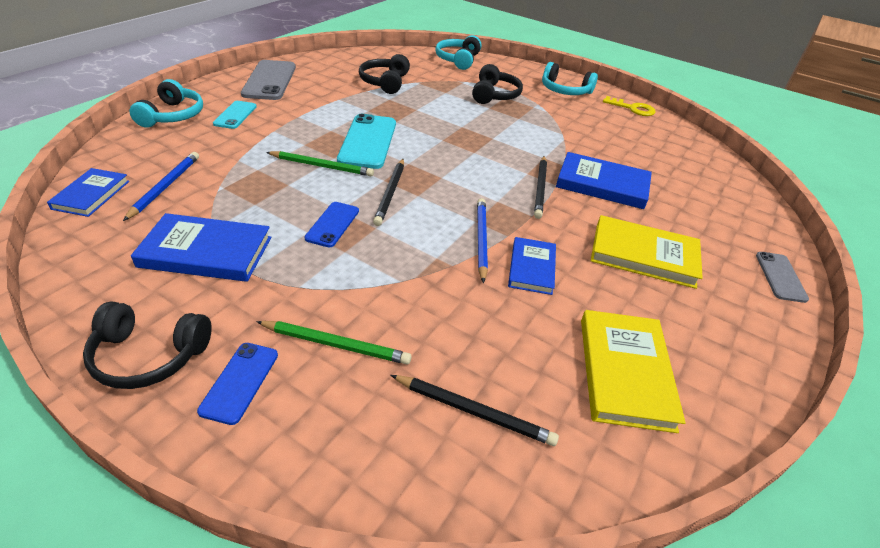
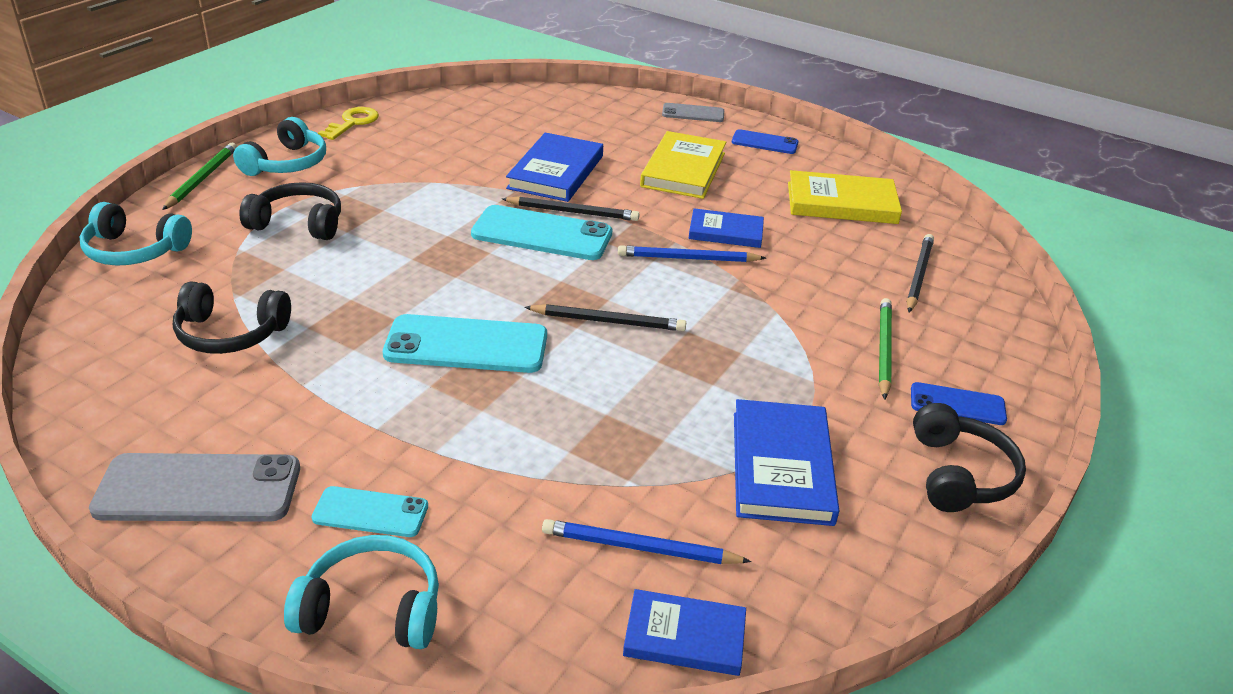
camera: 90 degrees left, 5 degrees down
green pencil [266,151,374,176] -> green pencil moved to [162,142,237,210]
blue phone [305,202,359,248] -> blue phone moved to [732,129,798,154]
none -> turquoise phone [471,205,612,260]

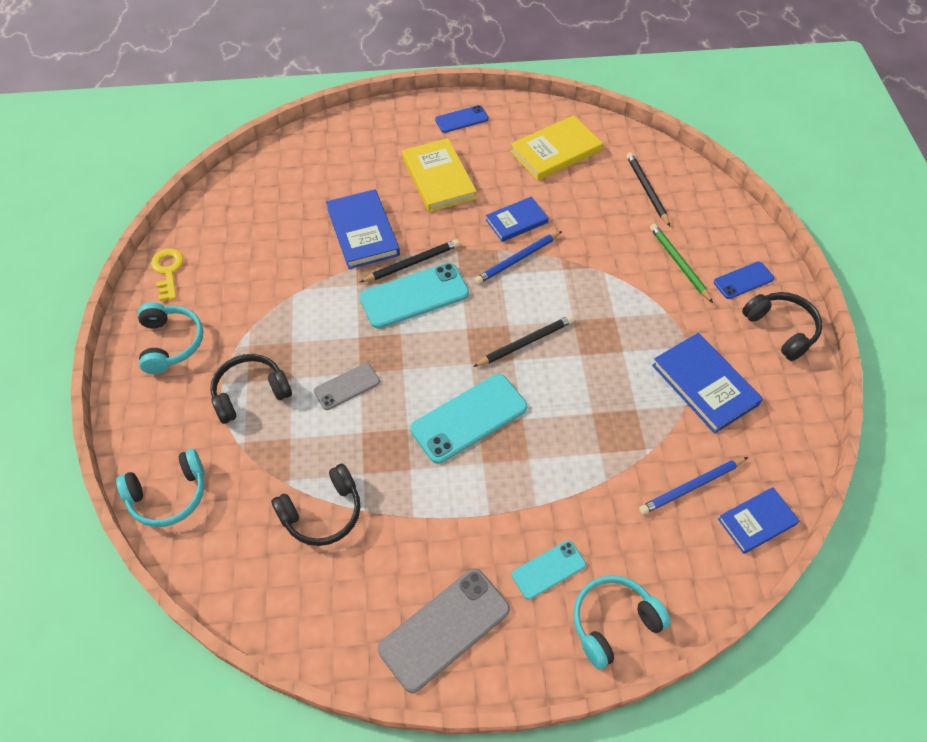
camera: 35 degrees left, 20 degrees up
green pencil [162,142,237,210] -> none
grey phone [662,103,724,122] -> grey phone moved to [314,363,380,410]

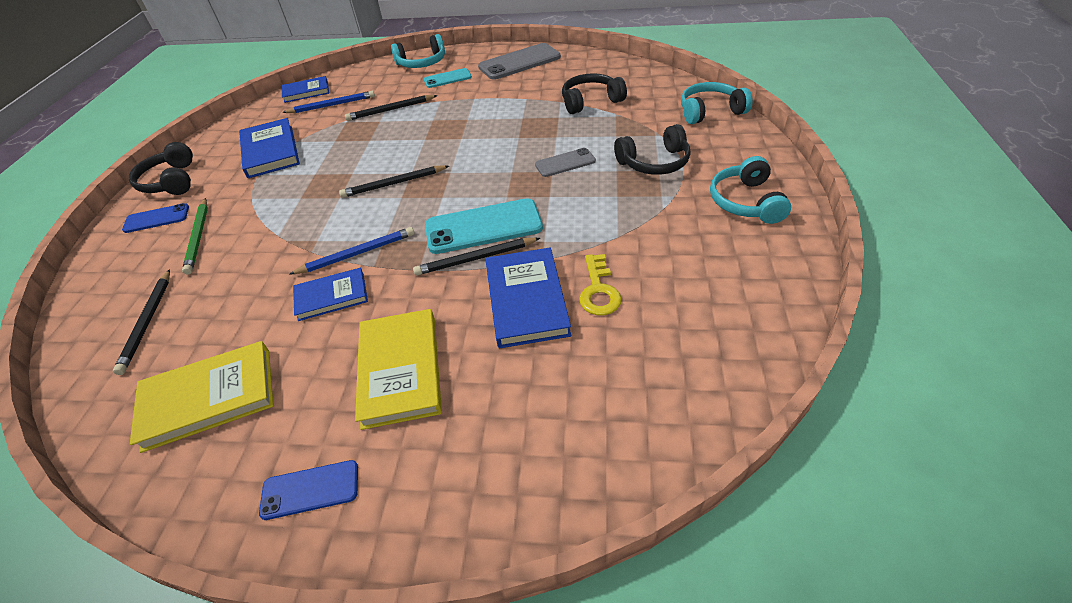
camera: 165 degrees left, 10 degrees down
yellow key [151,249,184,301] -> yellow key moved to [579,254,622,315]
turquoise phone [410,374,527,464] -> none
none -> black pencil [345,95,438,121]

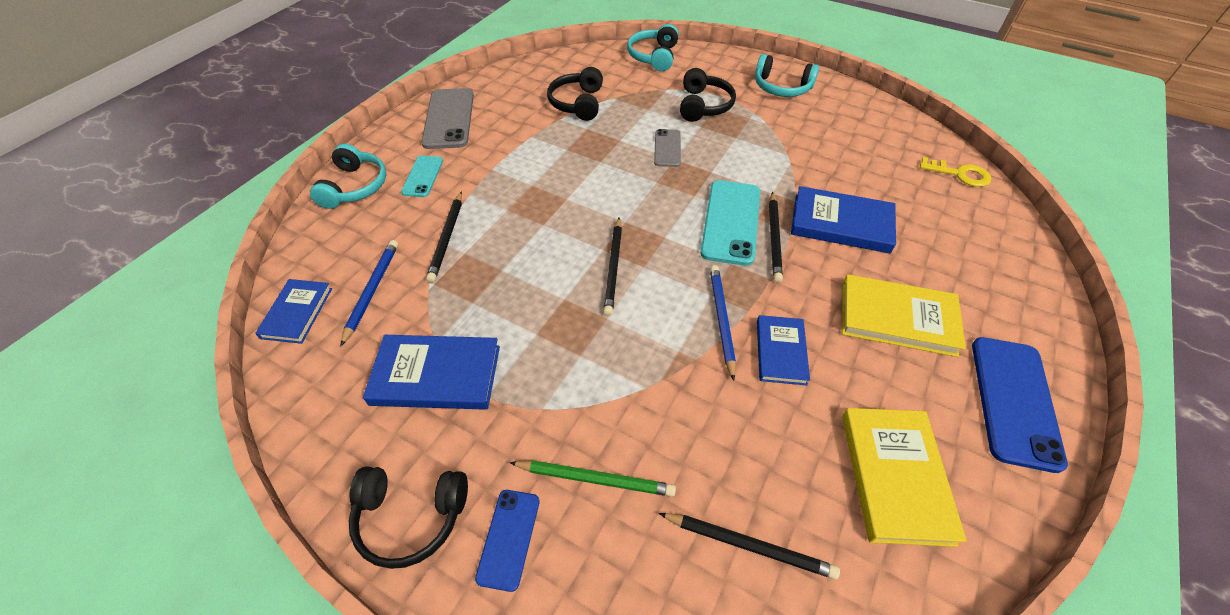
camera: 70 degrees left, 5 degrees up
blue phone [259,460,358,520] -> blue phone [972,337,1068,473], size x1.76
yellow key [579,254,622,315] -> yellow key moved to [920,157,991,187]

